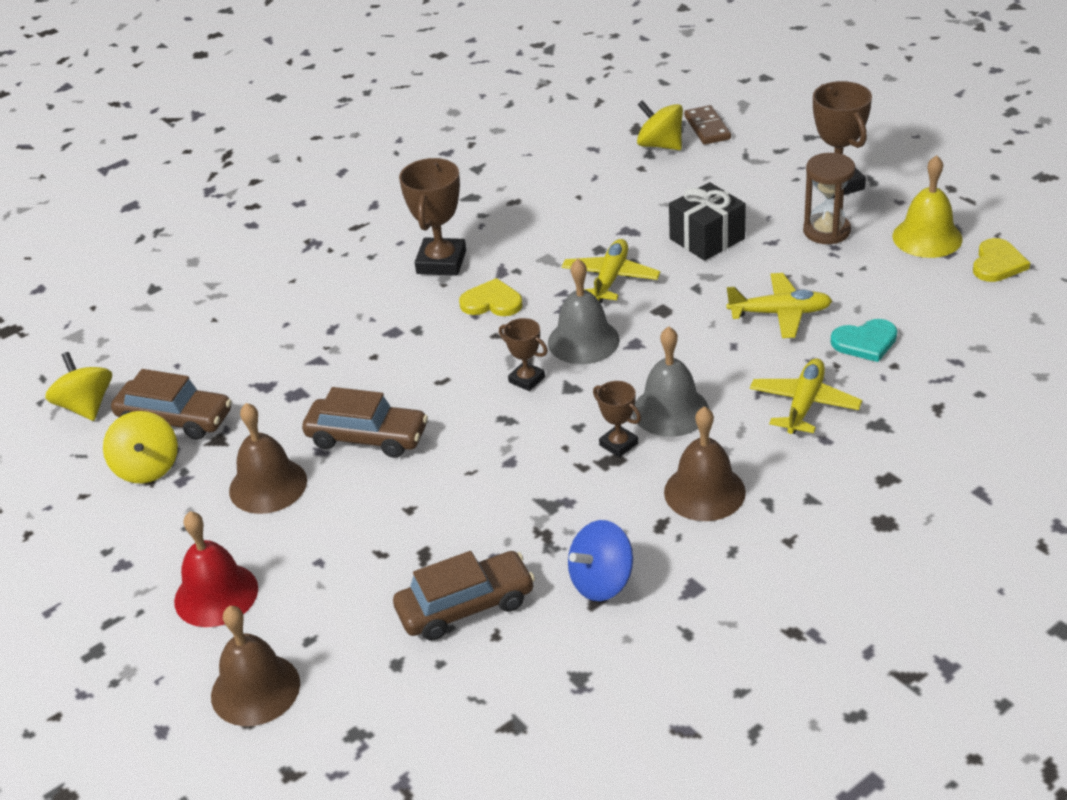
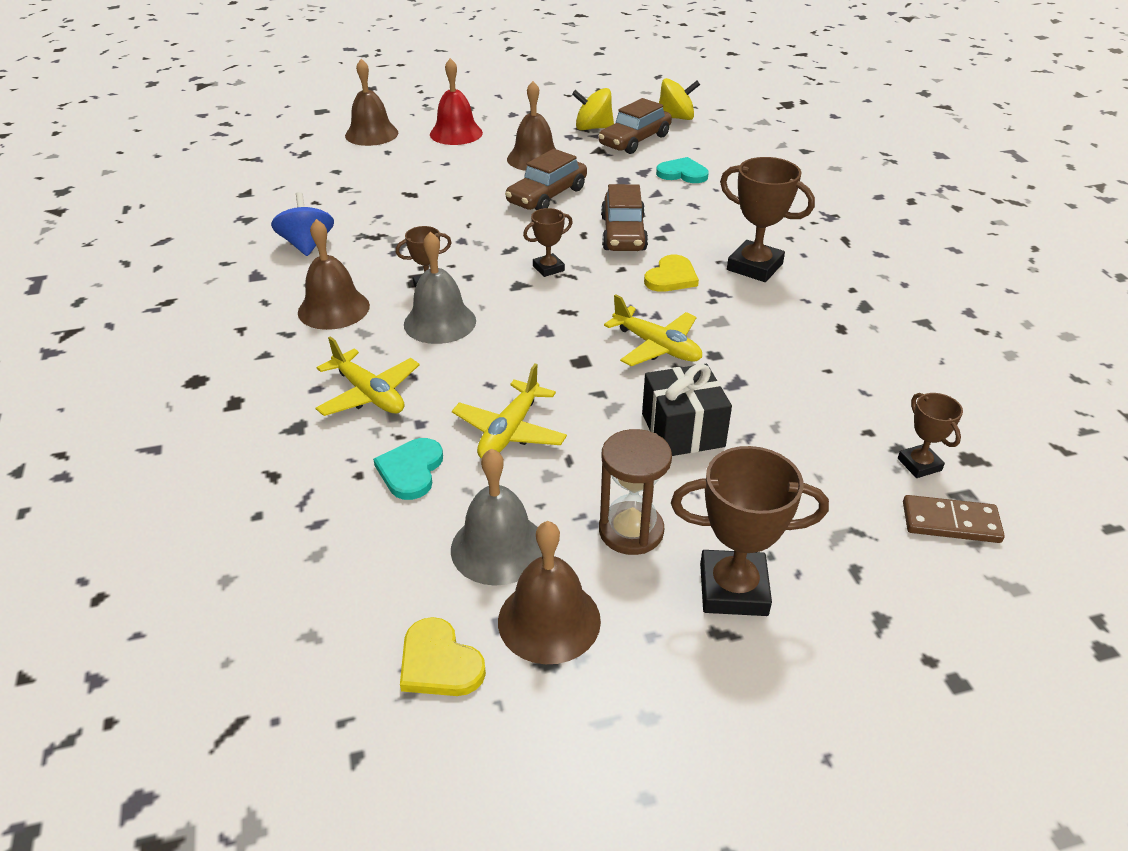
camera: 110 degrees right, 0 degrees up
brown car [393,551,535,641] -> brown car moved to [601,184,648,251]
grey bell [548,259,620,364] -> grey bell moved to [451,448,542,586]
yellow spinning top [637,100,683,150] -> brown trophy [898,393,963,478]
yellow bell [893,155,962,258] -> brown bell [498,521,601,664]
none -> turquoise heart [656,157,709,183]

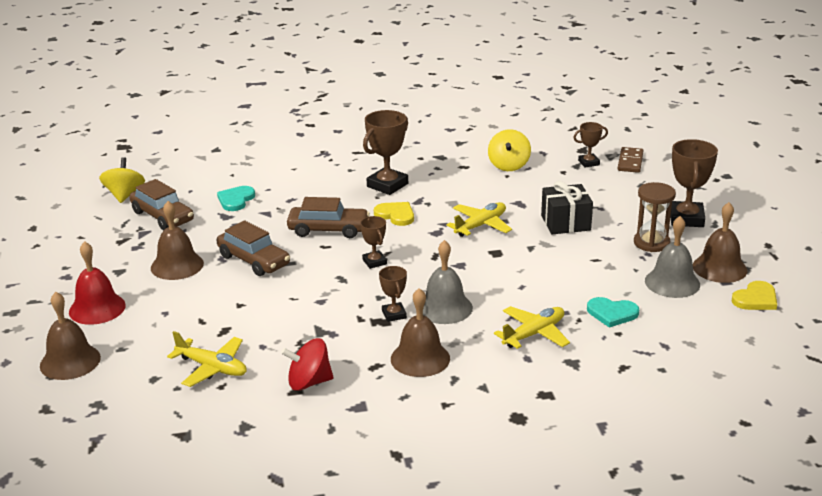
camera: 85 degrees left, 10 degrees down
blue spinning top [271,192,334,256] -> red spinning top [281,338,333,391]
yellow plane [452,363,567,459] -> yellow plane moved to [167,331,247,387]
yellow spinning top [572,88,614,130] -> yellow spinning top moved to [488,129,531,171]

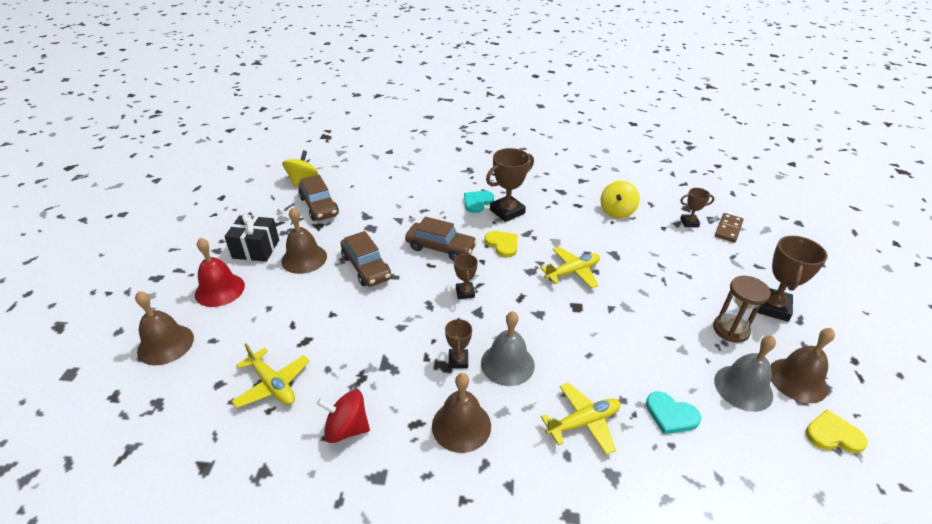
camera: 15 degrees right, 10 degrees up
turquoise heart [217,186,255,211] -> turquoise heart moved to [464,191,494,213]
black gift [541,181,593,234] -> black gift moved to [224,213,279,262]
yellow heart [732,281,777,310] -> yellow heart turned 150 degrees counterclockwise [805,409,868,453]

